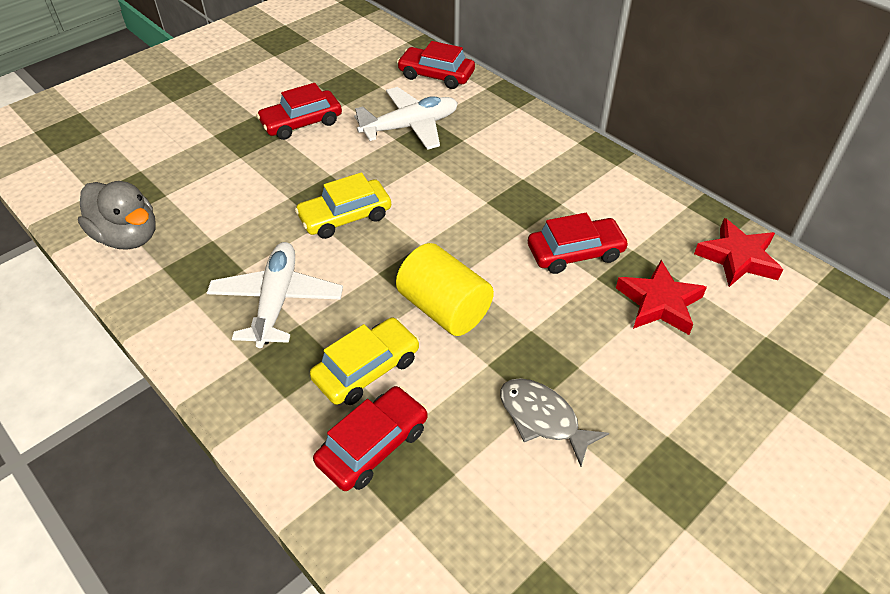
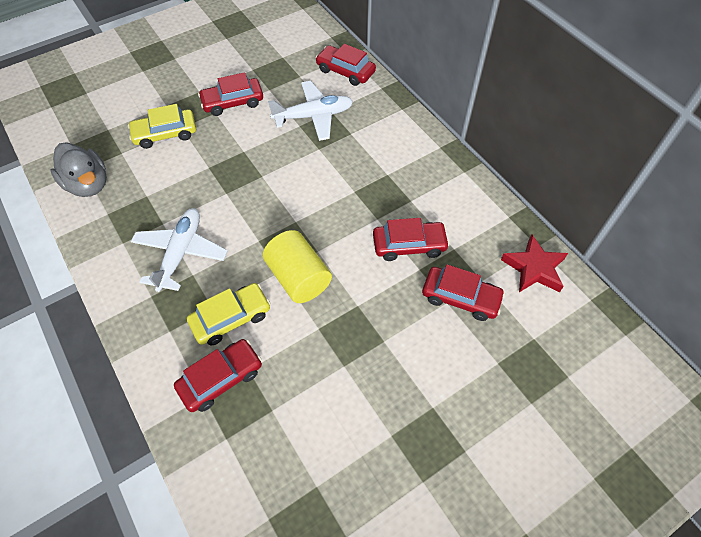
camera: 10 degrees right, 10 degrees up
yellow car [295,172,391,239] -> yellow car moved to [128,104,196,149]
grey fish [500,378,609,466] -> none
red star [616,260,707,335] -> red car [422,264,505,321]

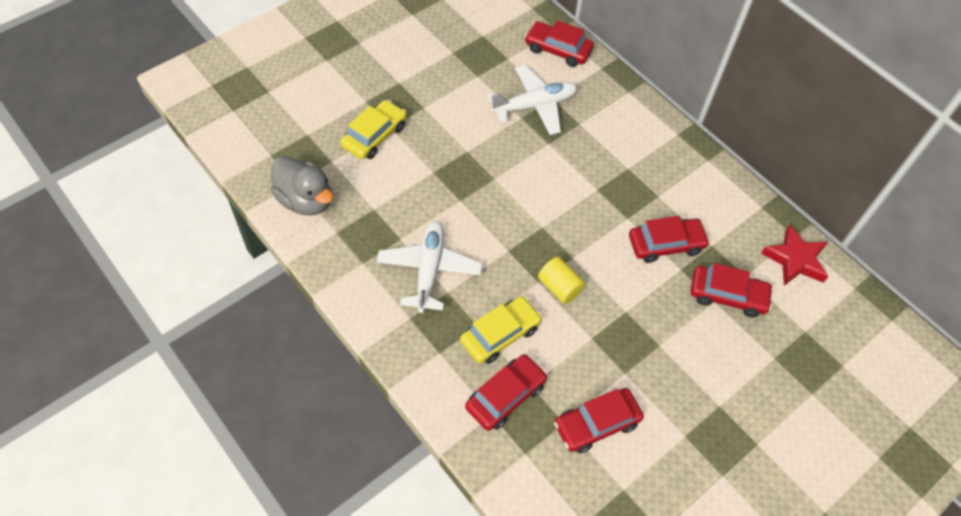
camera: 10 degrees left, 0 degrees up
yellow car [128,104,196,149] -> yellow car turned 150 degrees clockwise [340,100,407,159]
red car [198,72,263,116] -> red car moved to [554,388,644,453]
yellow cylinder [263,230,332,303] -> yellow cylinder [538,257,585,304], size x0.63

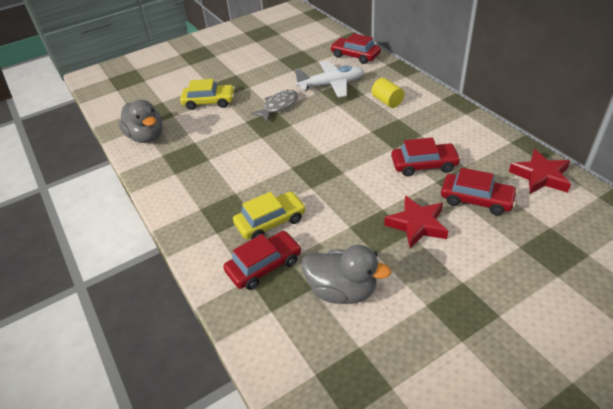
camera: 15 degrees right, 15 degrees down
yellow car [340,100,407,159] -> yellow car turned 45 degrees clockwise [180,79,235,110]
white plane [377,221,482,313] -> none
yellow cylinder [538,257,585,304] -> yellow cylinder moved to [371,78,404,108]
red car [554,388,644,453] -> grey duck [302,245,391,304]
none -> grey fish [251,90,298,122]
none -> red star [384,196,448,248]

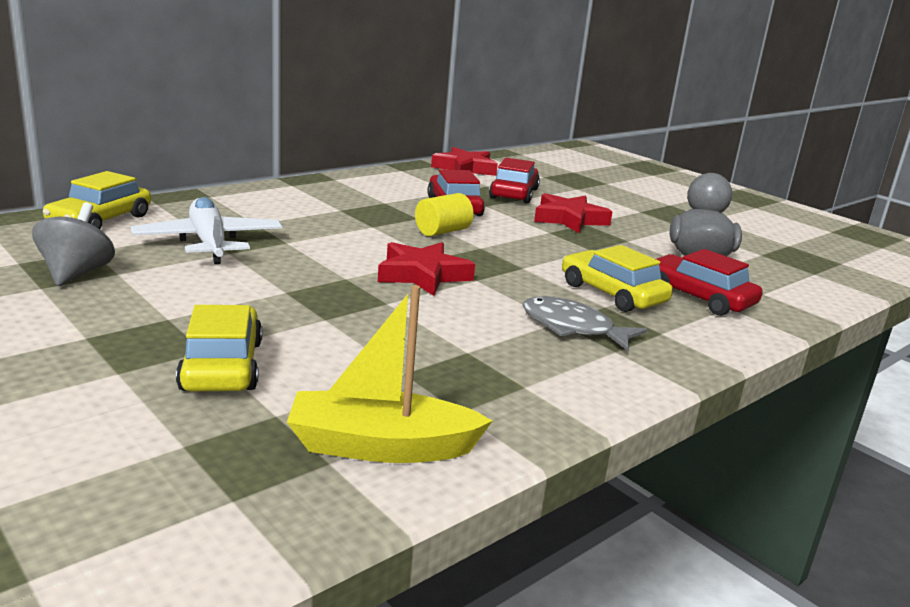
camera: 105 degrees left, 20 degrees down
grey duck [118,100,163,143] -> yellow boat [287,285,492,463]
grey fish [251,90,298,122] -> grey fish moved to [523,296,647,351]
red car [330,33,381,64] -> yellow car [43,171,151,229]
yellow cylinder [371,78,404,108] -> yellow cylinder moved to [415,193,474,236]
none -> grey spinning top [32,202,115,286]
none -> red star [378,242,475,296]

